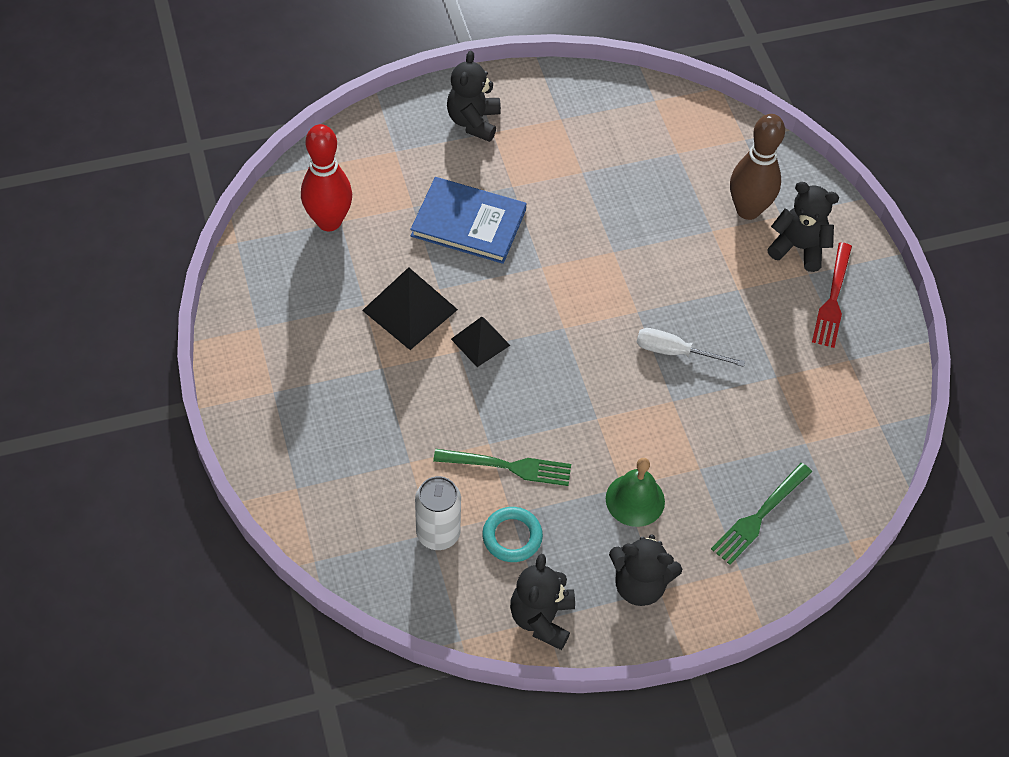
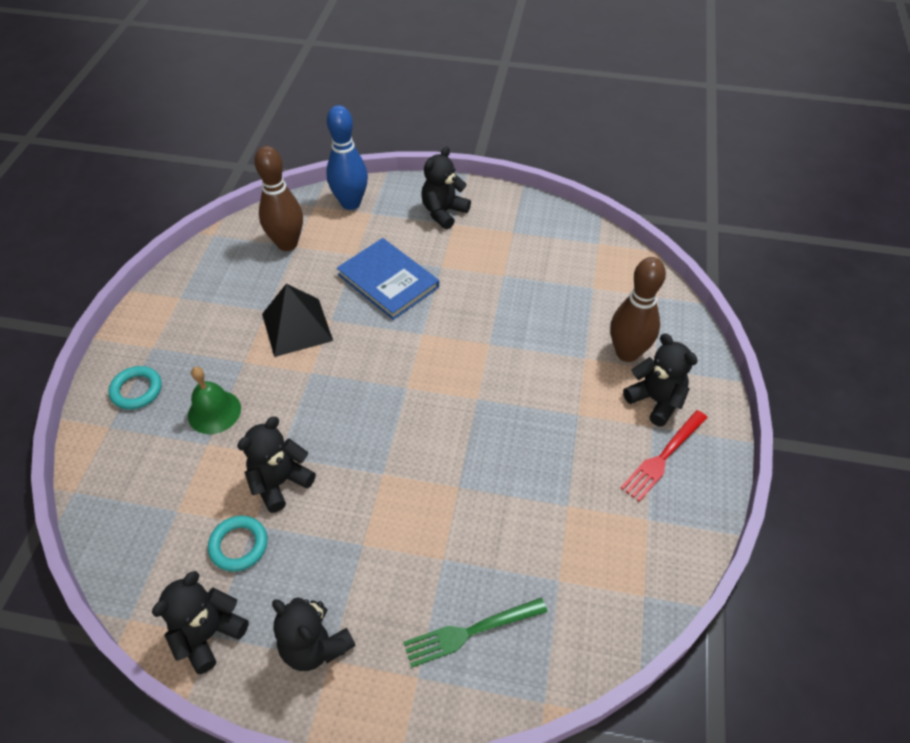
camera: 30 degrees right, 5 degrees down
red bowling pin [301,124,352,231] -> brown bowling pin [254,146,303,251]
white can [415,476,461,550] -> none
green fork [433,449,571,486] -> black teddy bear [237,417,316,513]
black pyramid [451,317,510,367] -> none
green bell [606,458,665,527] -> green bell moved to [188,367,241,434]
white screwdriver [637,328,745,367] -> none
none -> turquoise ring [109,366,162,410]
none -> blue bowling pin [326,105,368,210]

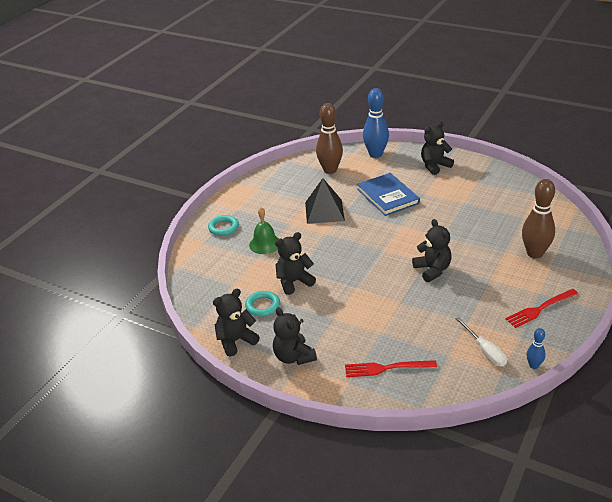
camera: 20 degrees right, 15 degrees down
green fork [403,598,548,668] -> red fork [345,360,437,377]
black teddy bear [623,333,698,427] -> black teddy bear moved to [412,219,452,282]
none -> white screwdriver [455,317,507,366]
none -> blue bowling pin [527,328,546,369]

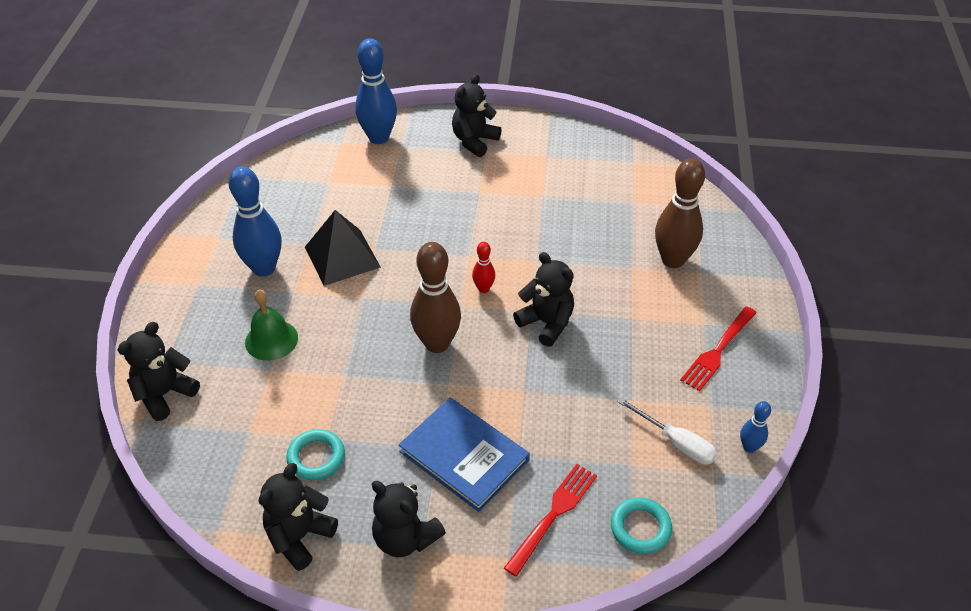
camera: 25 degrees left, 10 degrees up
turquoise ring [208,215,239,236] -> turquoise ring moved to [611,497,672,554]
black teddy bear [275,232,316,295] -> black teddy bear moved to [118,322,200,421]
brown bowling pin [316,103,343,174] -> brown bowling pin moved to [410,242,461,353]
red fork [345,360,437,377] -> red fork turned 150 degrees clockwise [504,464,597,577]
blue book [357,173,420,216] -> blue book moved to [399,397,530,512]
none -> blue bowling pin [229,167,281,277]
none -> red bowling pin [472,242,495,293]

